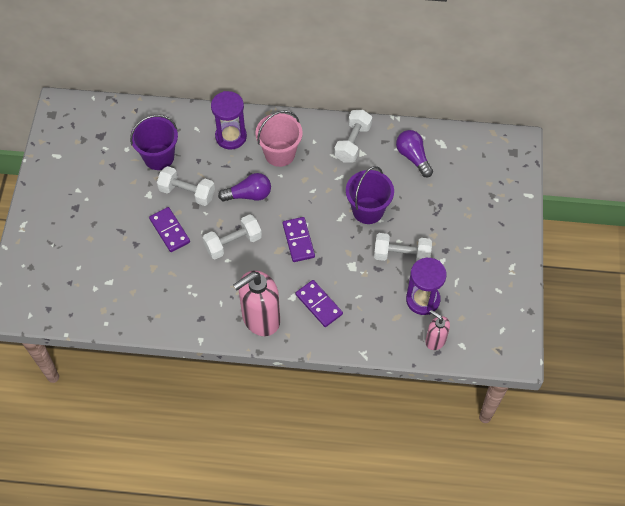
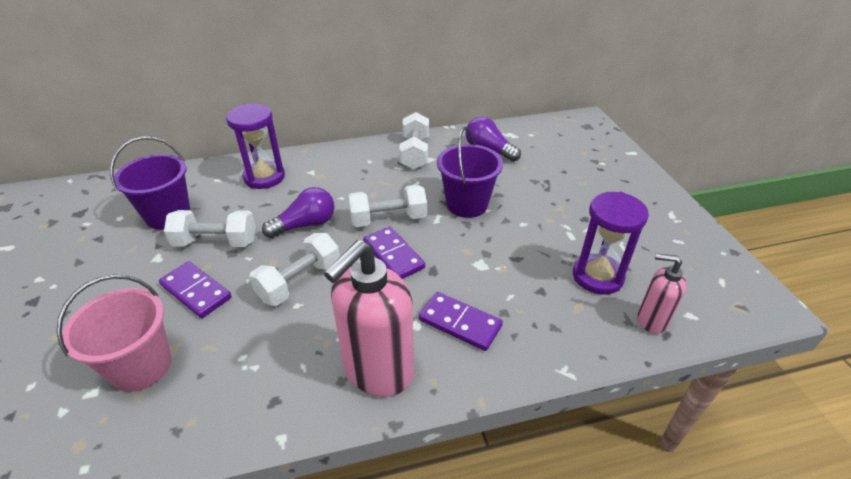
camera: 20 degrees left, 20 degrees down
pink bucket [255,110,303,167] -> pink bucket moved to [56,275,171,392]
white dumbbell [374,233,432,261] -> white dumbbell moved to [348,184,427,227]

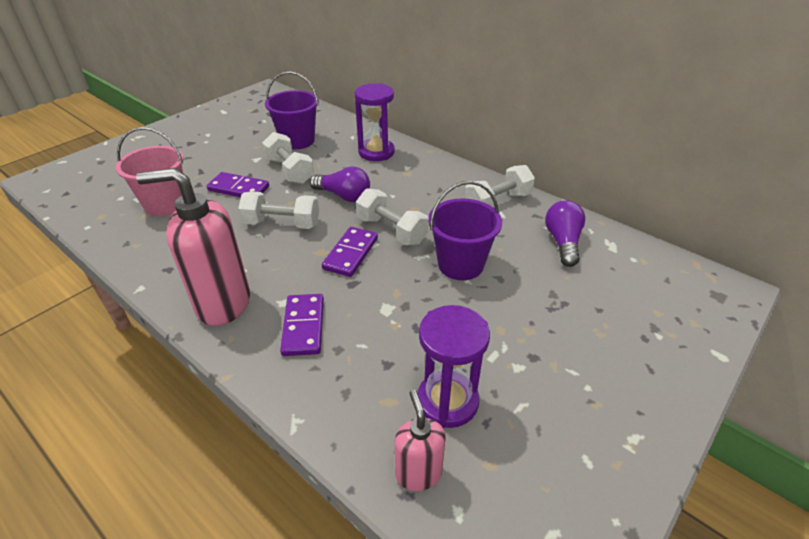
camera: 55 degrees right, 0 degrees up
purple domino [159,261,232,318] -> purple domino turned 75 degrees counterclockwise [207,172,269,197]

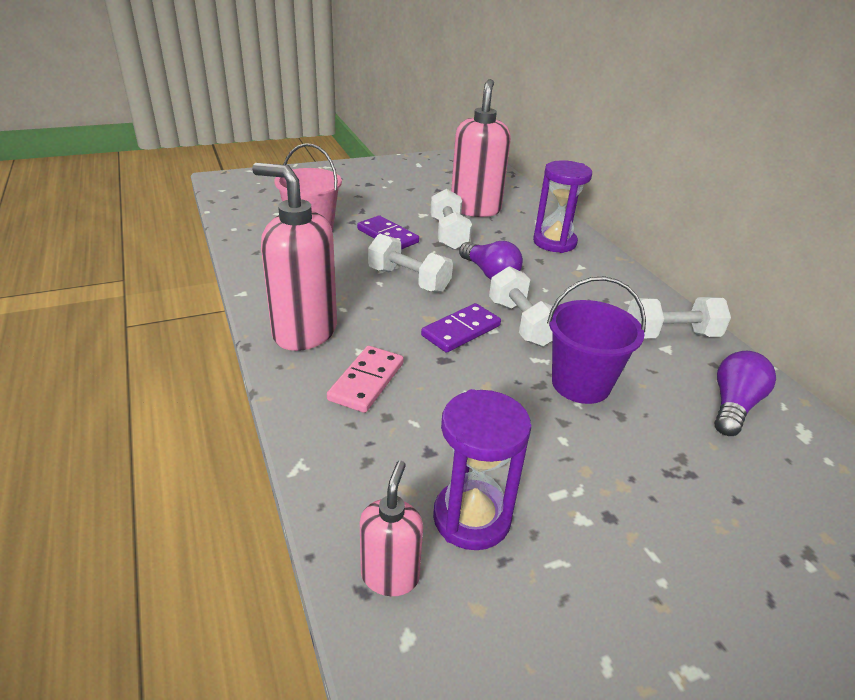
camera: 25 degrees right, 5 degrees down
purple bucket [265,71,319,149] -> pink soap dispenser [451,79,511,217]
purple domino [280,294,324,356] -> pink domino [327,346,404,413]

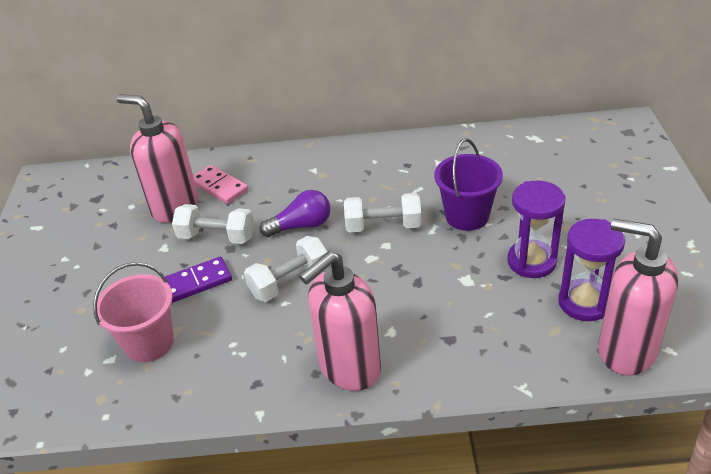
camera: 65 degrees left, 5 degrees up
pink domino [327,346,404,413] -> pink domino moved to [193,165,248,204]
pink soap dispenser [360,461,423,596] -> pink soap dispenser [598,218,678,376], size x1.87
purple domino [421,303,501,353] -> none
purple hourglass [533,160,592,253] -> purple hourglass moved to [507,181,566,278]
white dumbbell [628,297,731,338] -> none
purple light bulb [715,351,776,436] -> none

